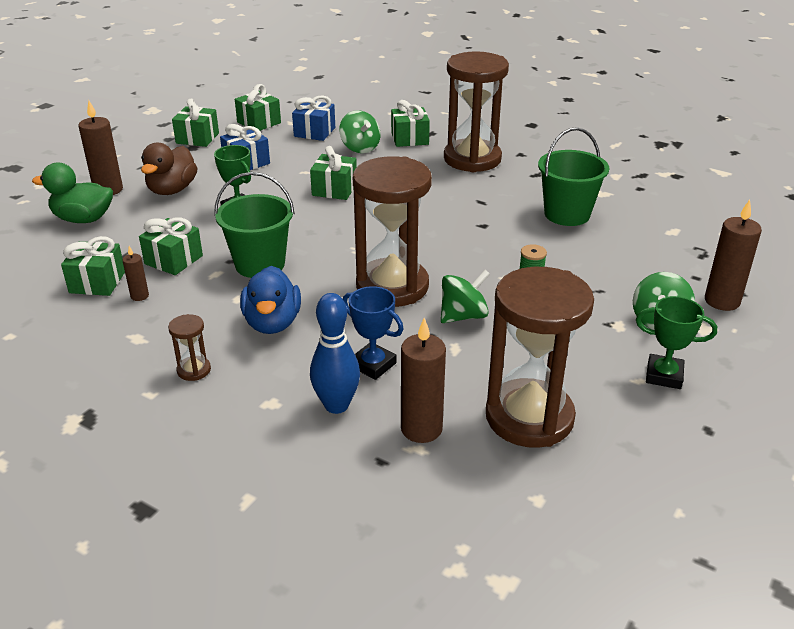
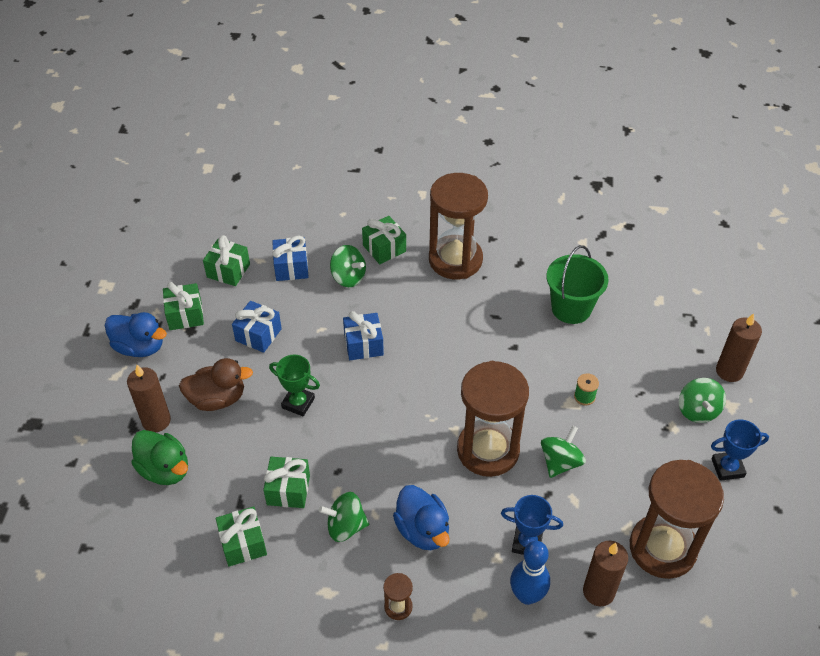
camera: 25 degrees left, 15 degrees up
green duck [32,163,113,223] -> green duck turned 120 degrees counterclockwise [131,430,188,485]
brown candle [122,246,149,301] -> none
brown duck [141,143,197,195] -> brown duck turned 90 degrees counterclockwise [179,358,253,411]
green bucket [214,172,295,278] -> none
green gift [310,146,357,200] -> blue gift [343,311,384,360]
green trophy [636,296,717,389] -> blue trophy [711,419,769,481]
none -> blue duck [105,312,167,357]
none -> green spinning top [318,492,369,542]

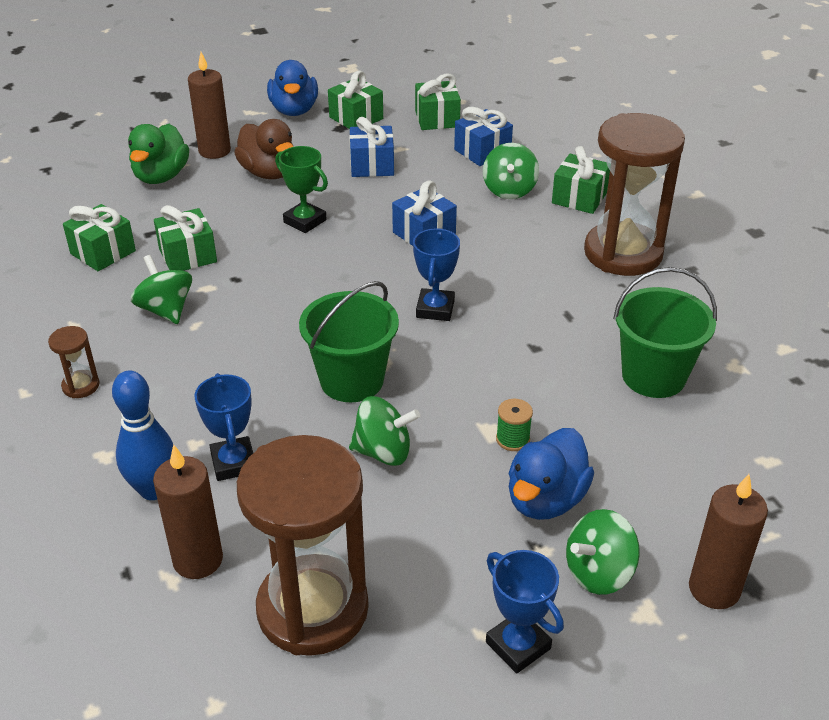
camera: 60 degrees right, 10 degrees down
green trophy [269,355,320,416] -> green trophy turned 45 degrees counterclockwise [275,146,328,233]
blue duck [393,485,450,550] -> blue duck moved to [508,428,594,520]
brown hourglass [457,361,529,477] -> green bucket [299,281,399,402]
none -> blue trophy [413,228,460,321]

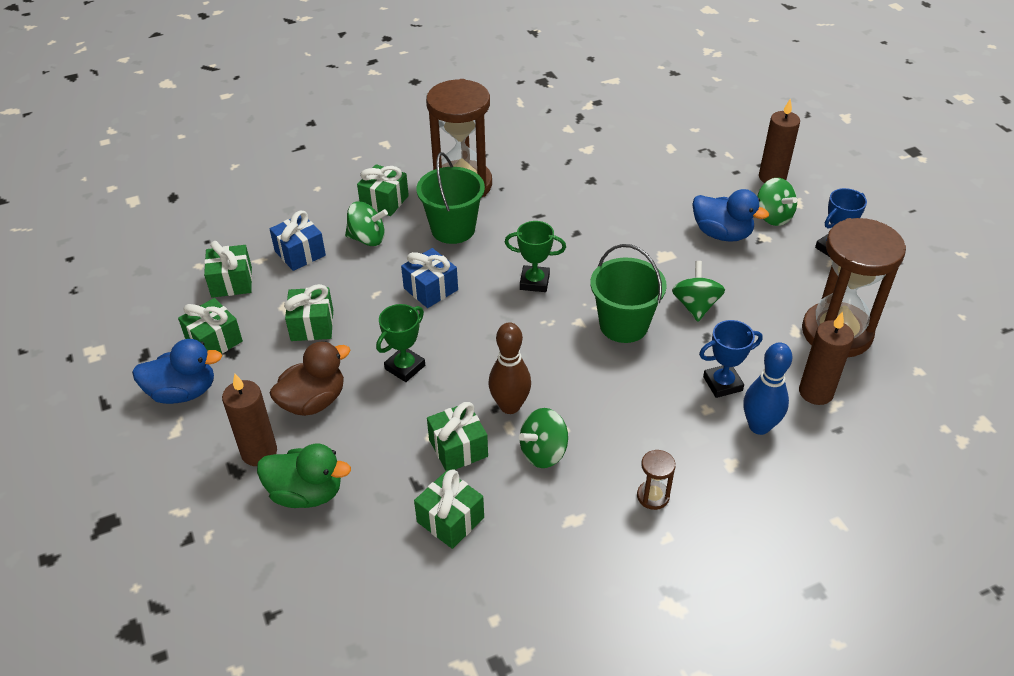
camera: 90 degrees left, 5 degrees up
blue gift [349,117,394,177] -> green gift [284,284,333,341]
blue trophy [413,228,460,321] -> green trophy [505,221,566,292]
green spool [496,399,533,451] -> none
green bucket [613,267,717,398] -> green bucket moved to [416,152,485,244]
none -> brown bowling pin [488,322,531,414]

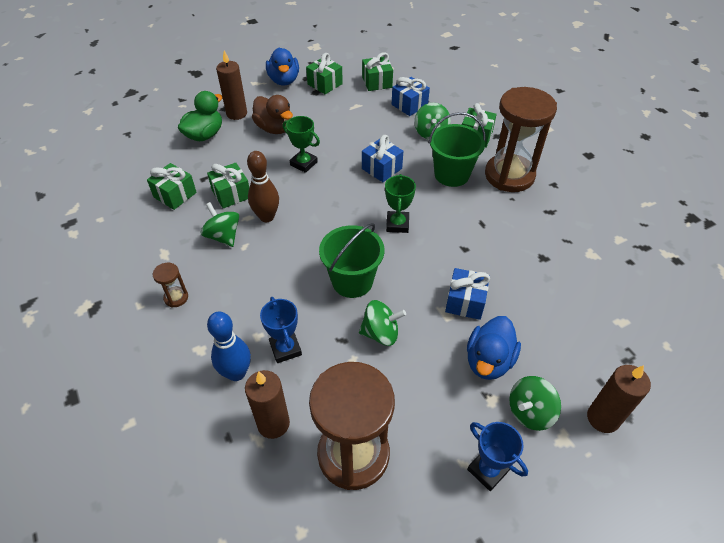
camera: 85 degrees right, 5 degrees up
green duck [257,444,351,508] -> green duck turned 150 degrees counterclockwise [178,91,223,141]
green gift [284,284,333,341] -> none
none -> blue gift [445,268,490,320]

